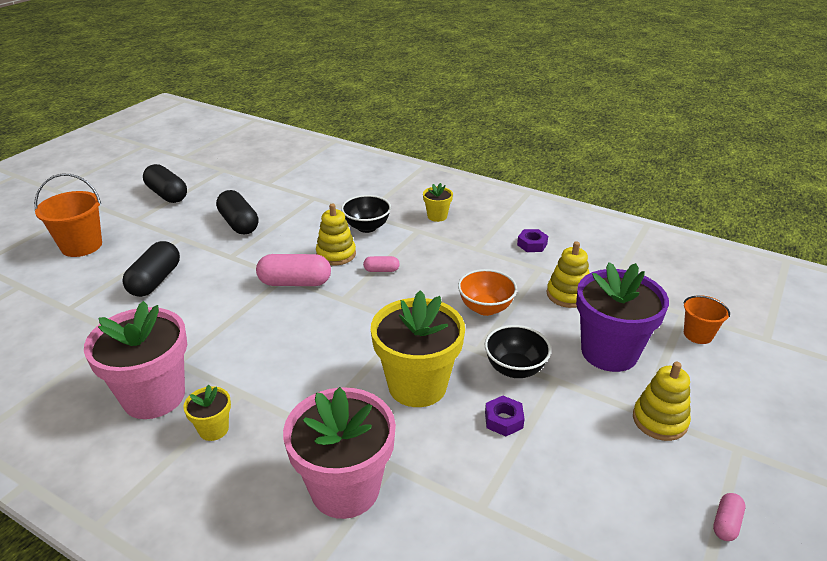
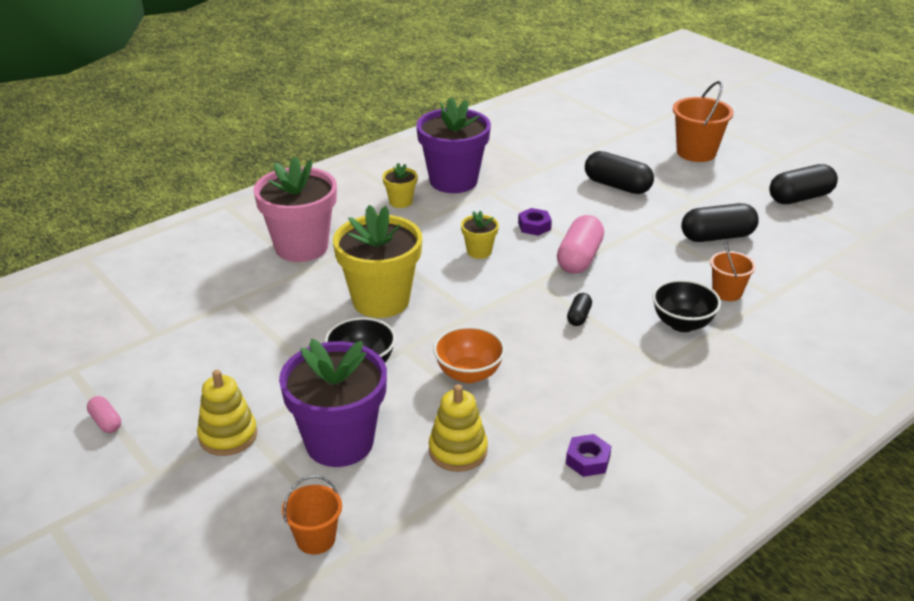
camera: 110 degrees right, 0 degrees up
pink flower pot [84,301,187,419] -> purple flower pot [416,97,491,193]
yellow stacking toy [316,203,356,265] -> none
pink capsule [363,256,400,272] -> black capsule [567,293,592,326]
yellow flower pot [423,183,453,222] -> yellow flower pot moved to [461,211,499,259]
purple nut [485,396,525,436] -> purple nut moved to [518,208,552,236]
none -> orange bucket [710,242,756,301]

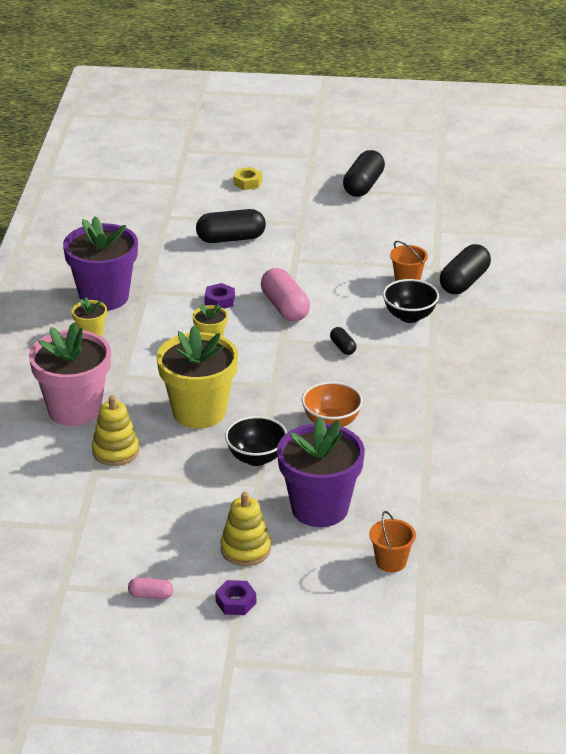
camera: 45 degrees left, 0 degrees up
yellow stacking toy [429,384,488,472] -> yellow stacking toy moved to [92,396,139,466]
purple nut [566,434,612,477] -> purple nut moved to [215,580,256,615]
orange bucket [673,81,734,162] -> yellow nut [233,167,262,190]
black capsule [681,203,759,242] -> black capsule moved to [440,244,491,294]

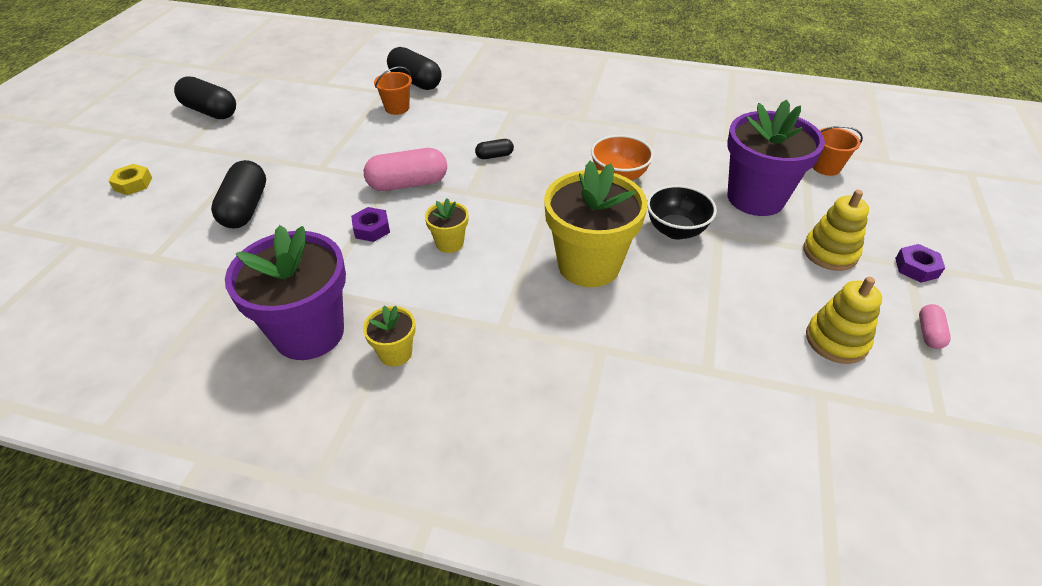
camera: 80 degrees left, 10 degrees up
pink flower pot [29,322,111,426] -> none
yellow stacking toy [92,396,139,466] -> yellow stacking toy moved to [806,277,882,364]
black bowl [383,279,439,323] -> none

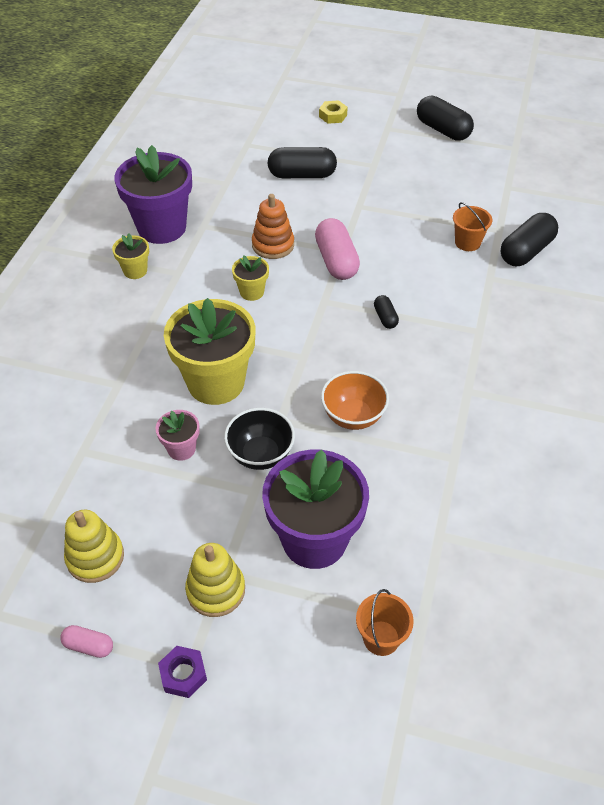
camera: 90 degrees right, 5 degrees up
black capsule [174,76,236,119] -> black capsule turned 75 degrees counterclockwise [417,96,474,141]
purple nut [351,207,390,242] -> orange stacking toy [252,194,294,259]
none -> pink flower pot [156,410,200,461]

